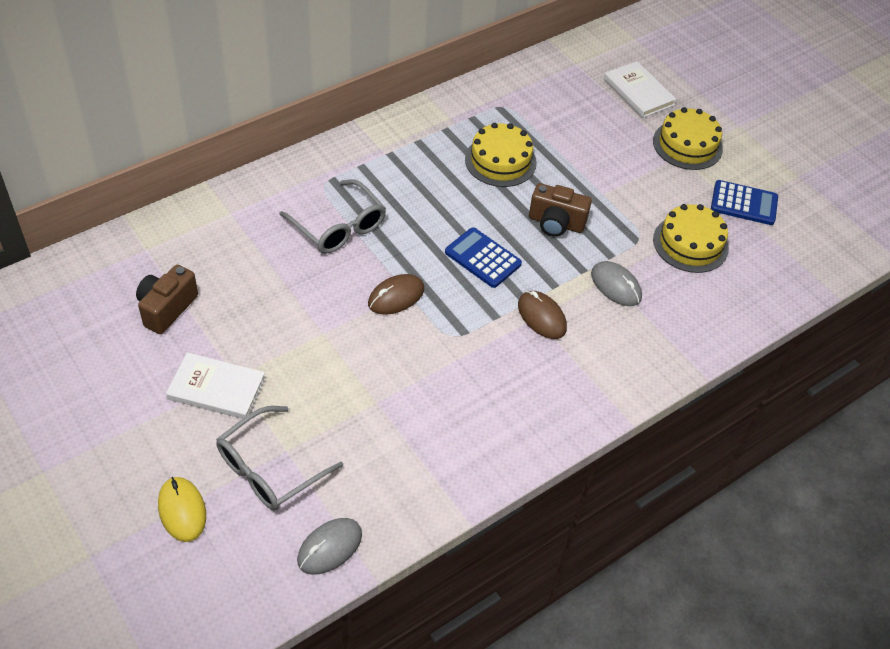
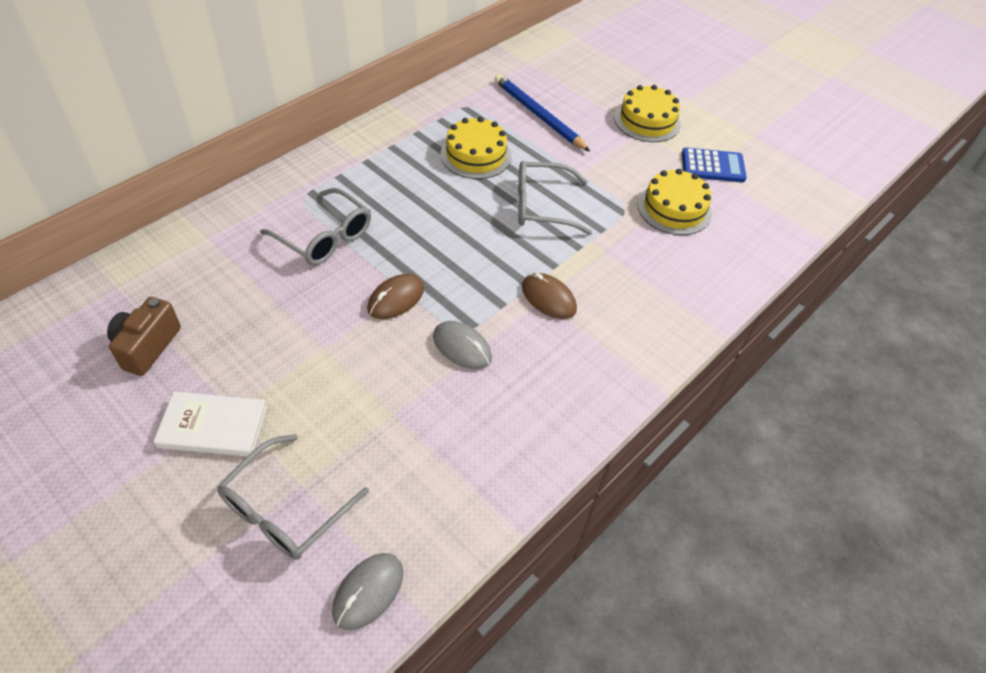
camera: 10 degrees left, 0 degrees up
yellow mouse [158,477,206,542] -> none
blue calculator [445,227,522,288] -> none
brown camera [529,183,592,236] -> grey glasses [518,161,593,235]
grey mouse [591,261,642,306] -> grey mouse moved to [433,321,492,369]
white book [604,61,676,118] -> none
none -> blue pencil [494,74,590,152]

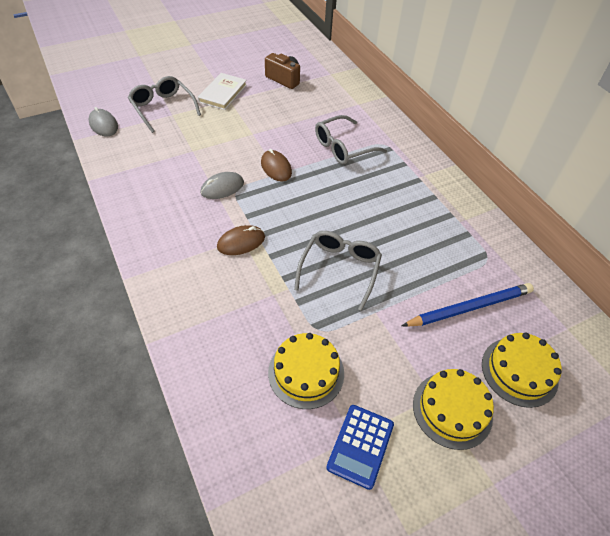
camera: 110 degrees right, 0 degrees up
yellow cake [441,117,511,179] -> yellow cake moved to [482,333,562,408]

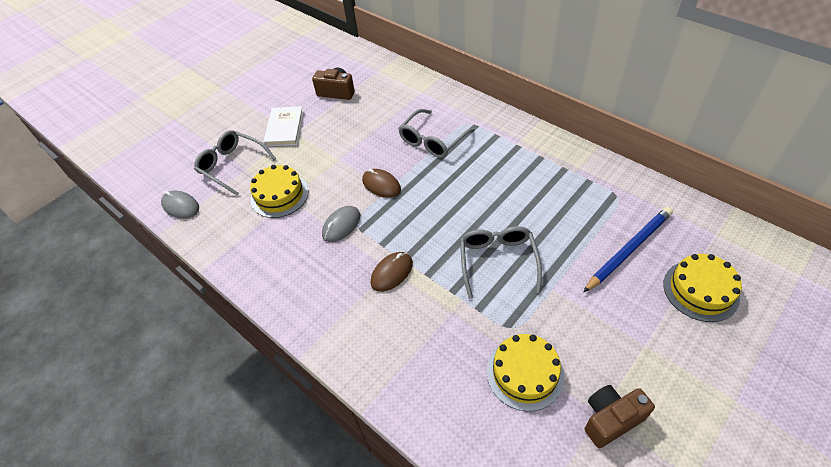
camera: 15 degrees left, 0 degrees up
blue calculator [326,405,394,490] -> brown camera [585,385,655,448]
yellow cake [413,369,494,450] -> yellow cake moved to [250,165,308,218]

